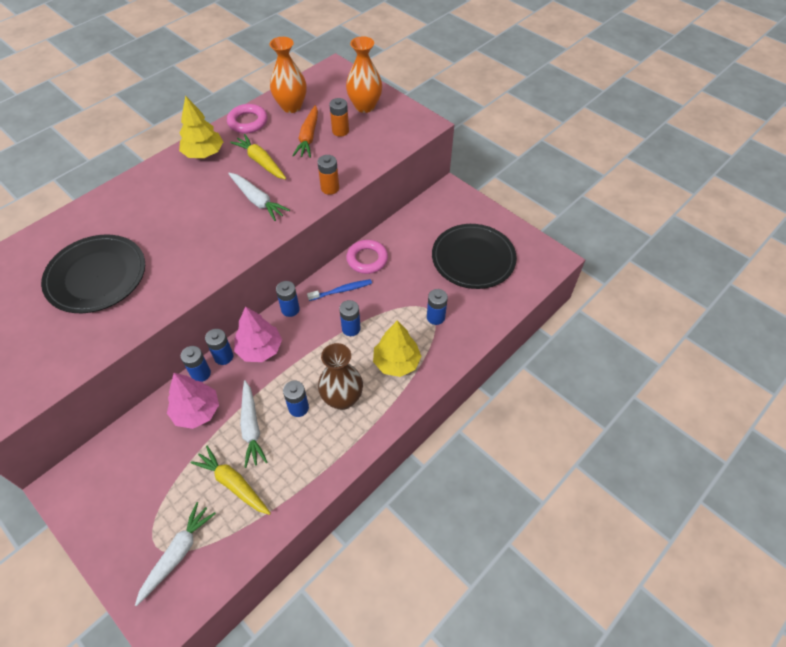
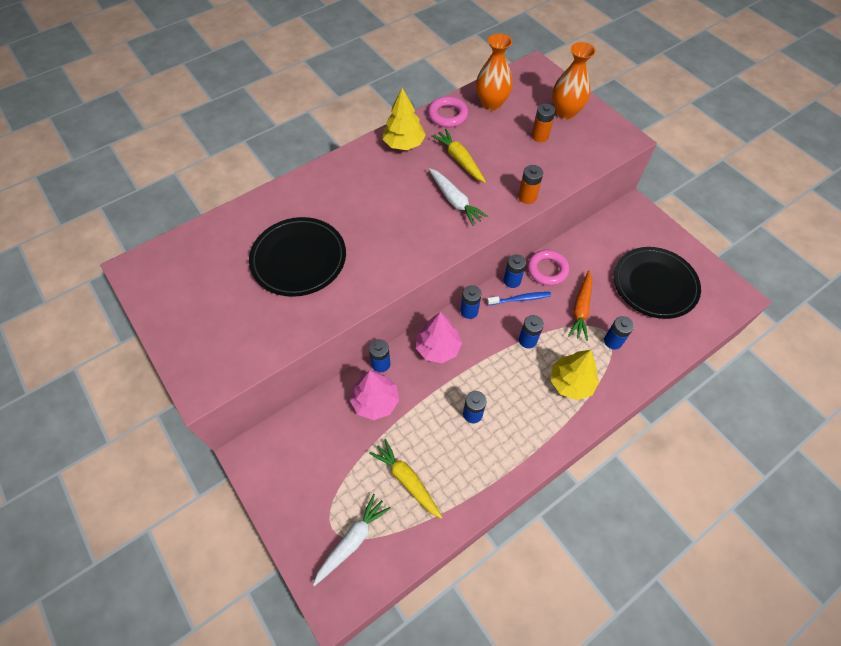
camera: 10 degrees right, 5 degrees up
blue battery [205,329,234,365] -> blue battery moved to [504,254,526,288]
white carrot [240,380,267,468] -> none
orange carrot [292,105,318,158] -> orange carrot moved to [568,270,592,341]
brown vase [318,343,363,410] -> none

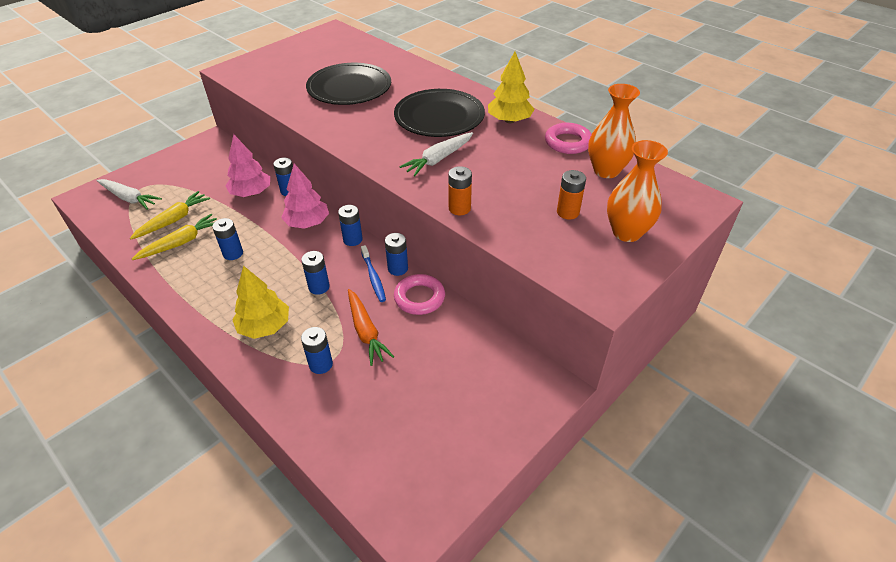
camera: 80 degrees right, 15 degrees down
yellow carrot [431,129,486,183] -> yellow carrot moved to [132,214,217,260]
orange carrot [568,270,592,341] -> orange carrot turned 120 degrees counterclockwise [348,289,394,366]
black plate [614,247,701,319] -> black plate moved to [394,89,485,137]

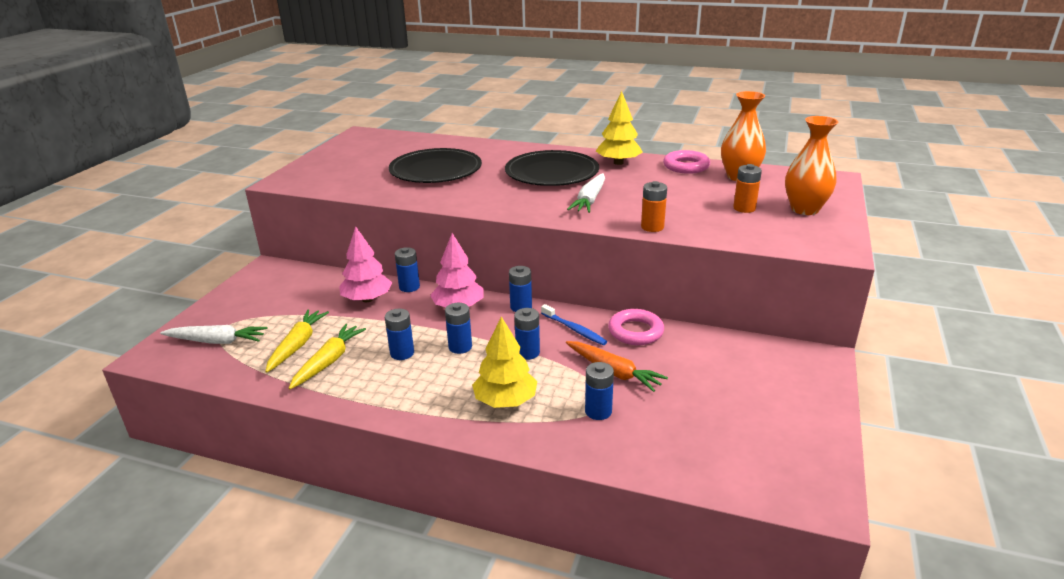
camera: 25 degrees left, 15 degrees down
blue battery [385,233,408,276] -> blue battery moved to [445,303,472,354]

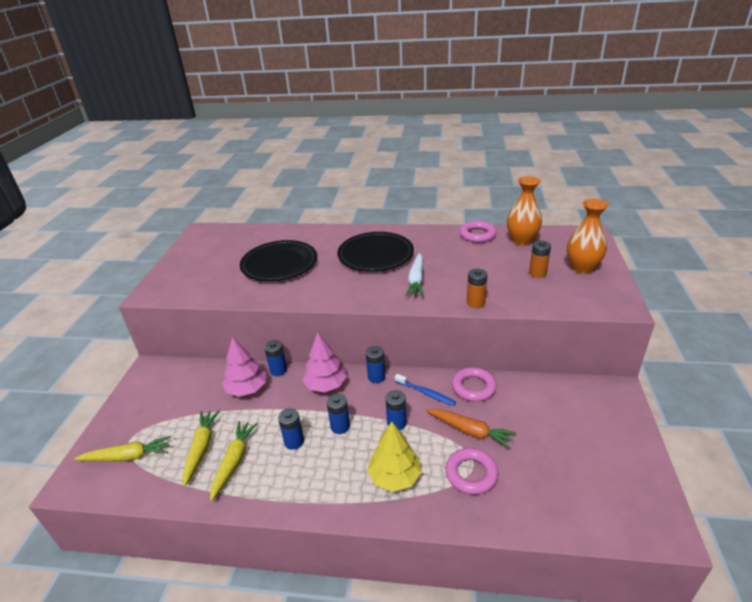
camera: 10 degrees left, 5 degrees up
white carrot [160,325,268,344] -> yellow carrot [74,436,171,461]
blue battery [585,362,614,420] -> pink ring [445,448,498,495]
yellow tree [596,91,643,165] -> none

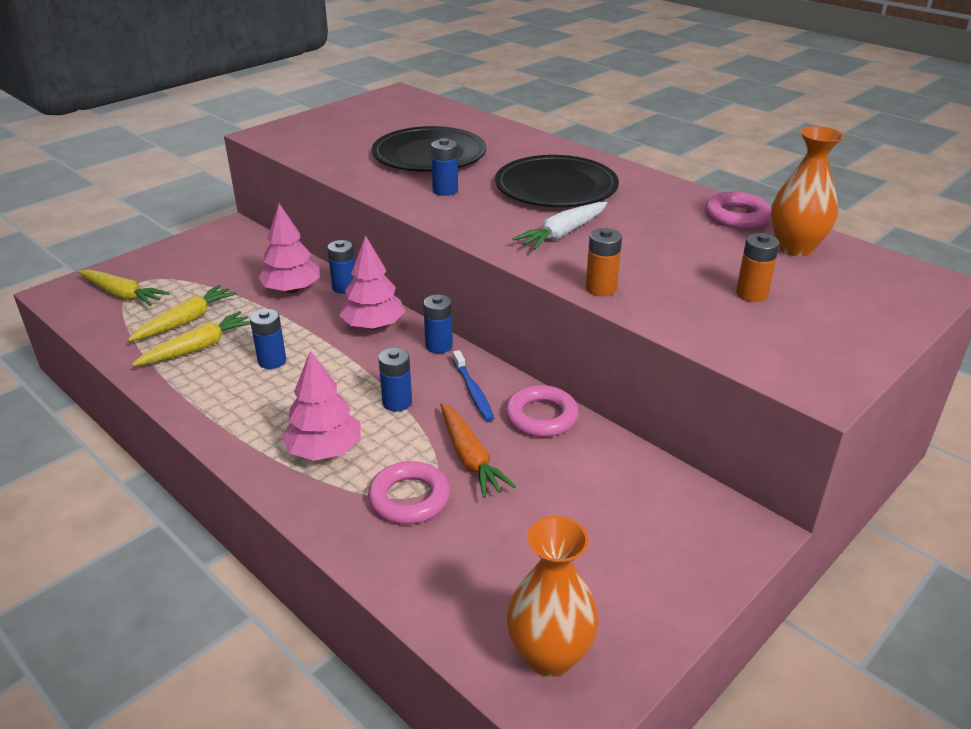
camera: 35 degrees right, 0 degrees up
blue battery [327,394,350,434] -> blue battery moved to [431,138,458,196]
yellow tree [367,422,421,492] -> pink tree [281,350,361,461]
orange vase [567,199,609,274] -> orange vase moved to [507,516,599,677]

